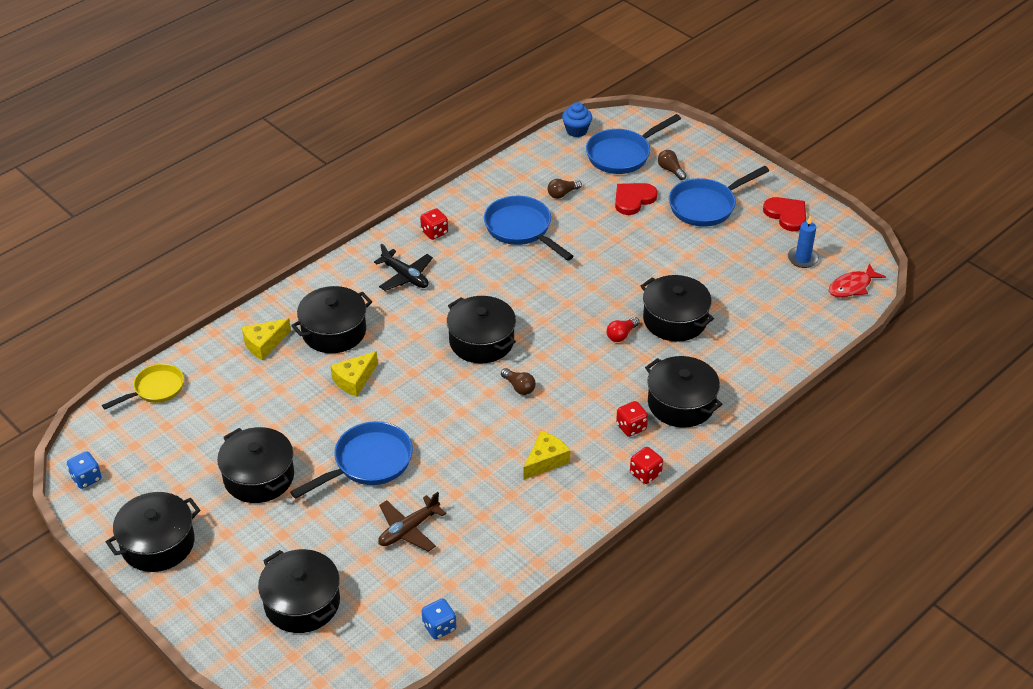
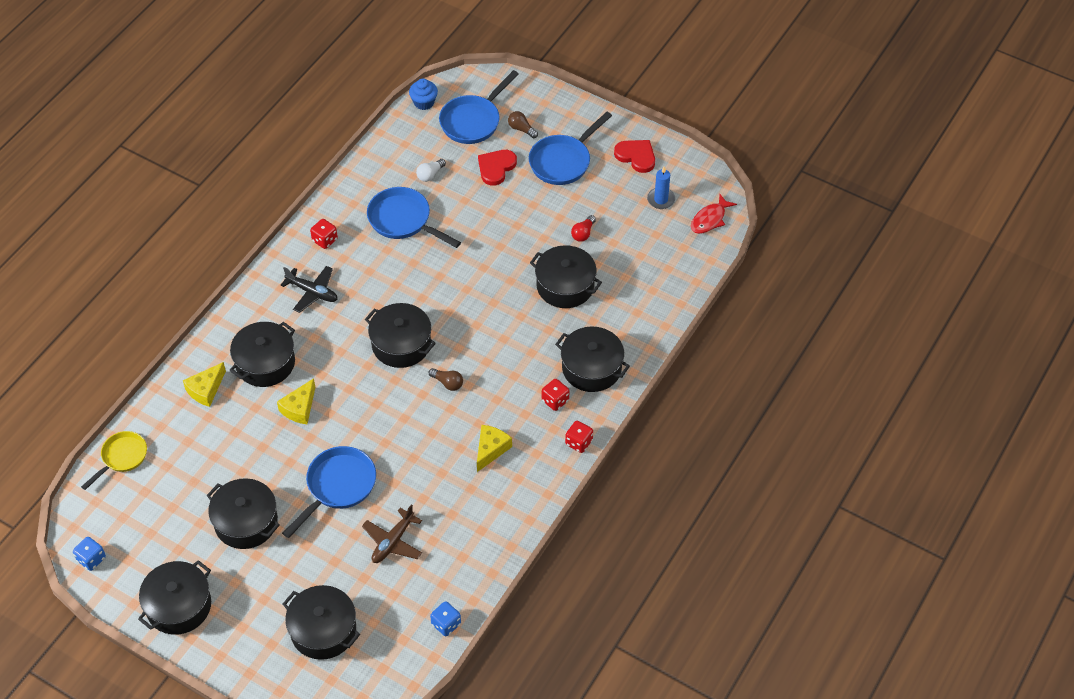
camera: 15 degrees left, 10 degrees up
brown light bulb [548,179,582,199] -> white light bulb [416,159,446,182]
red light bulb [607,317,639,342] -> red light bulb moved to [571,215,596,242]

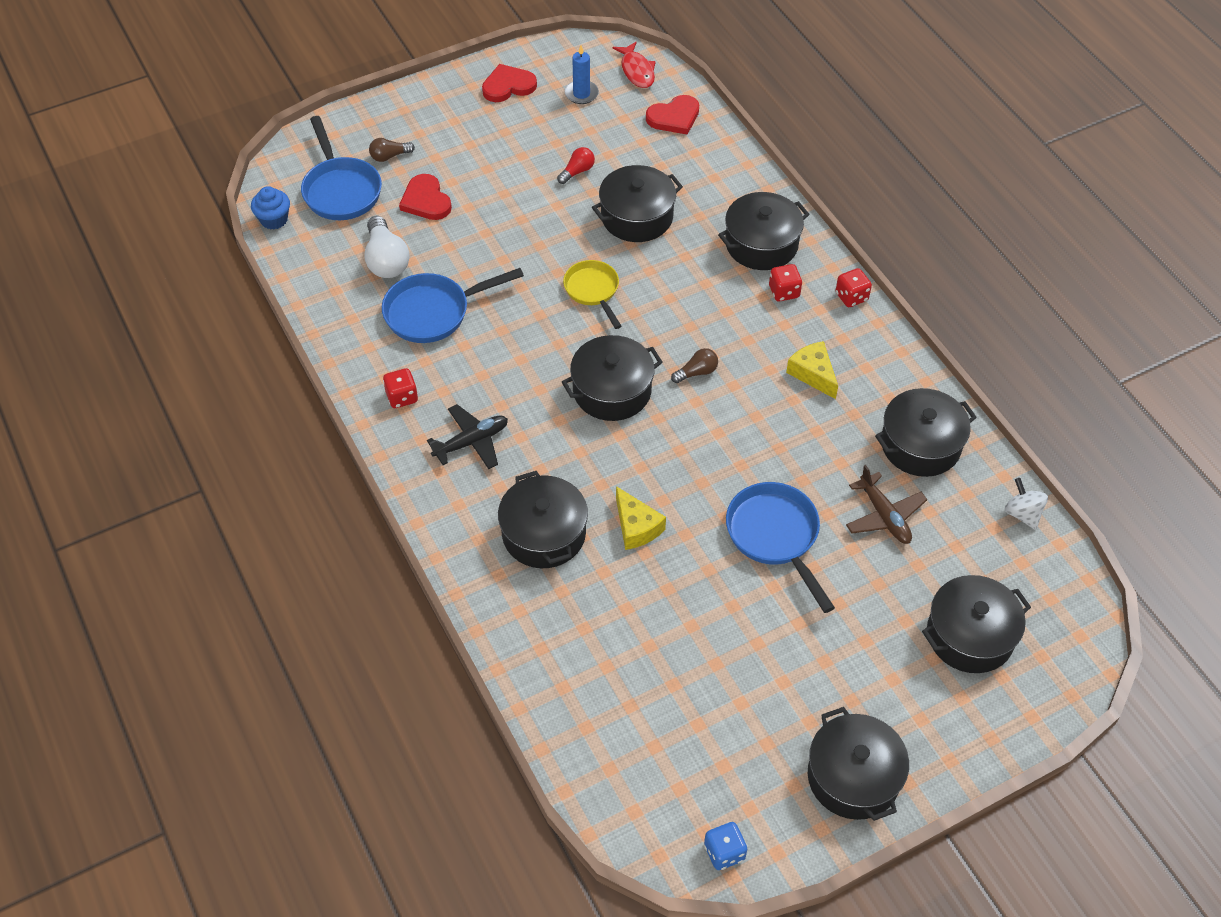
camera: 60 degrees left, 0 degrees up
yellow pan [81,431,147,490] -> yellow pan moved to [563,260,621,329]
yellow cheese [183,362,226,407] -> none
black pot [207,478,280,549] -> black pot moved to [875,388,977,477]
white light bulb [416,159,446,182] -> white light bulb [364,216,410,278], size x1.77
blue dice [430,601,461,636] -> white spinning top [1005,478,1048,530]
blue pan [529,112,612,185] -> none
red light bulb [571,215,596,242] -> red light bulb turned 105 degrees counterclockwise [557,147,595,184]
none -> red heart [646,95,699,135]

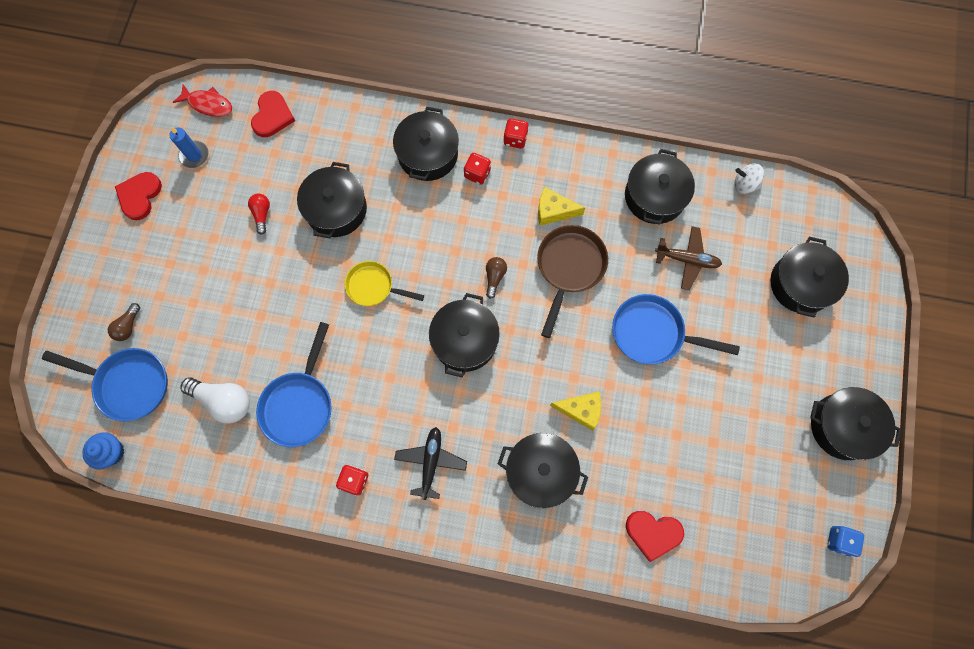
camera: 50 degrees left, 20 degrees up
red heart [399,174,452,220] -> red heart moved to [626,511,684,562]
none -> brown pan [537,225,608,338]

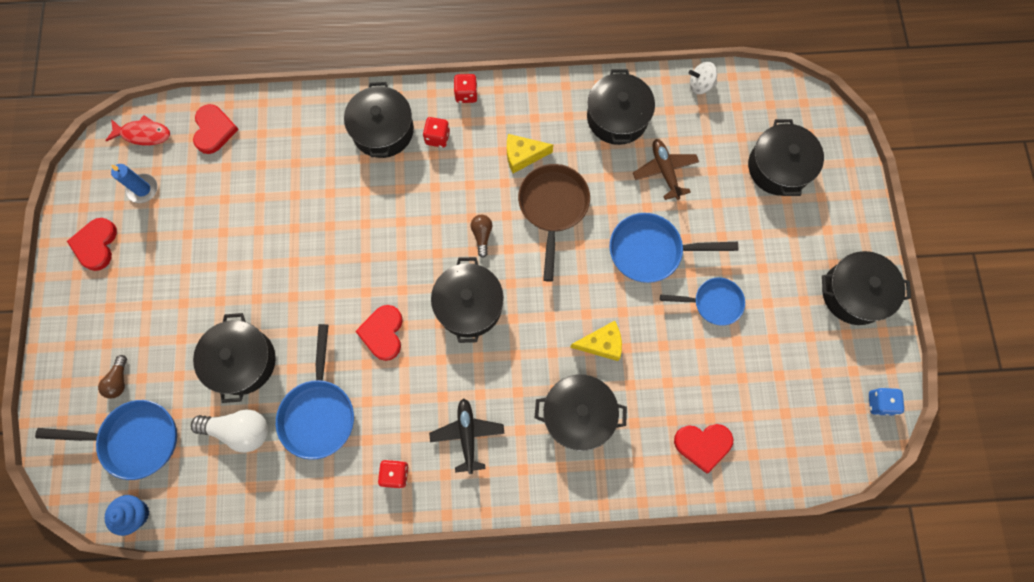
camera: 15 degrees left, 0 degrees up
red light bulb [248,193,270,235] -> none
black pot [297,162,367,238] -> black pot moved to [193,313,276,403]
yellow pan [345,261,424,306] -> none
brown plane [655,226,722,290] -> brown plane turned 105 degrees counterclockwise [633,139,699,200]
none -> red heart [355,305,403,361]
none -> blue pan [660,278,745,326]

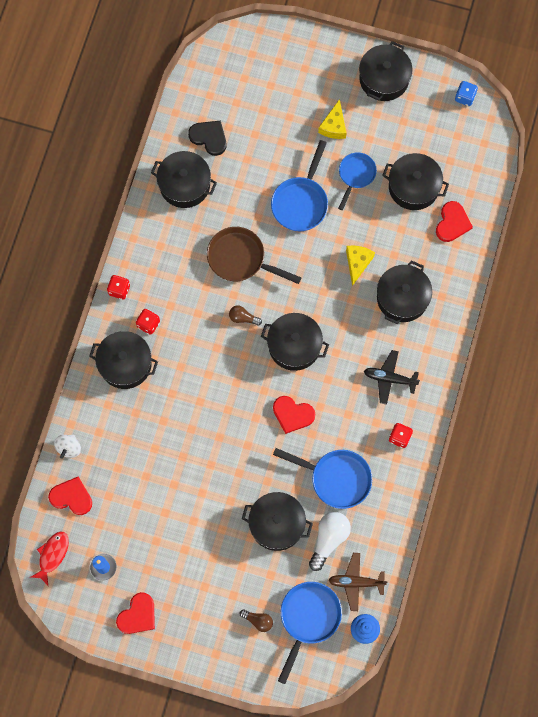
camera: 70 degrees left, 0 degrees up
red heart [67,218,117,271] -> red heart turned 75 degrees counterclockwise [116,592,155,634]
yellow cheese [507,134,553,173] -> yellow cheese moved to [318,99,346,139]
brown plane [633,139,699,200] -> brown plane moved to [328,553,388,611]
white spinning top [689,62,717,94] -> white spinning top moved to [54,435,81,459]
black pot [748,119,824,196] -> black pot moved to [382,153,449,210]
none -> black heart [188,121,226,156]

